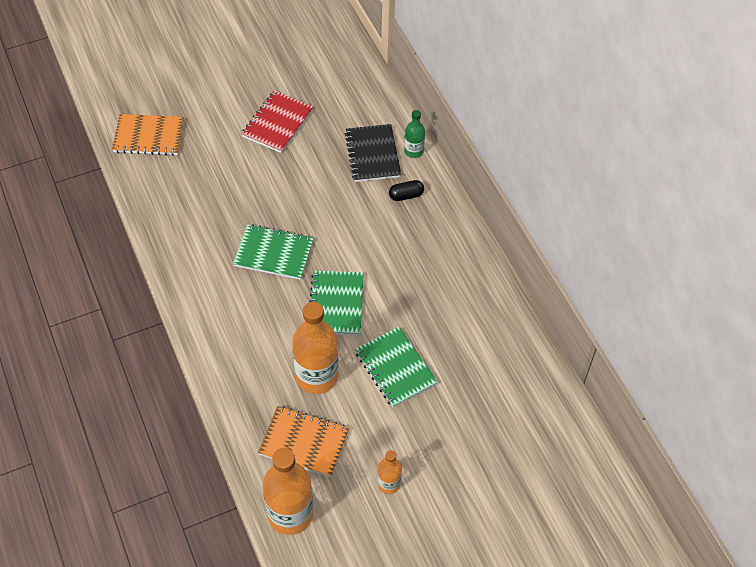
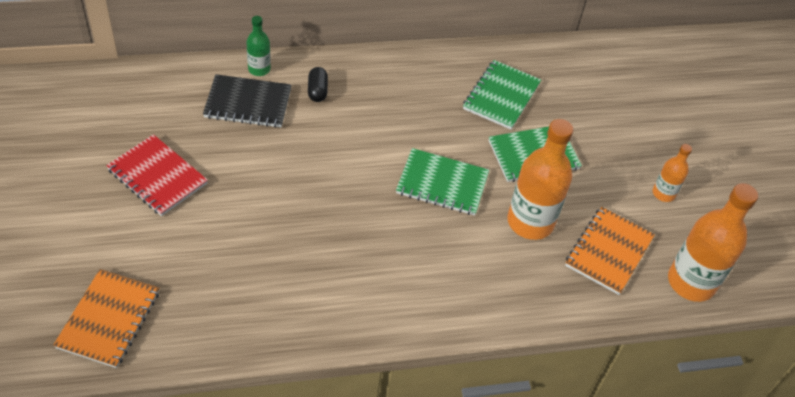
camera: 80 degrees left, 5 degrees down
green notebook [233,224,314,280] -> green notebook moved to [463,60,541,129]

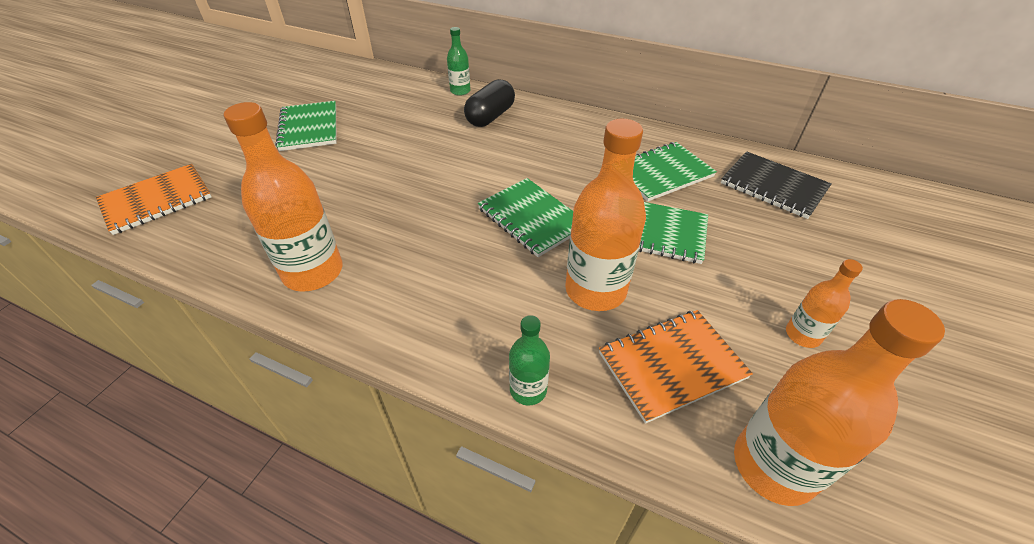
camera: 40 degrees right, 5 degrees down
red notebook [106,134,208,216] -> green notebook [275,101,337,151]
black notebook [203,74,292,128] -> black notebook moved to [721,151,832,219]
black capsule [308,67,328,102] -> black capsule [464,79,515,127], size x1.64
none -> orange bottle [224,102,343,292]
none -> green bottle [509,315,550,405]

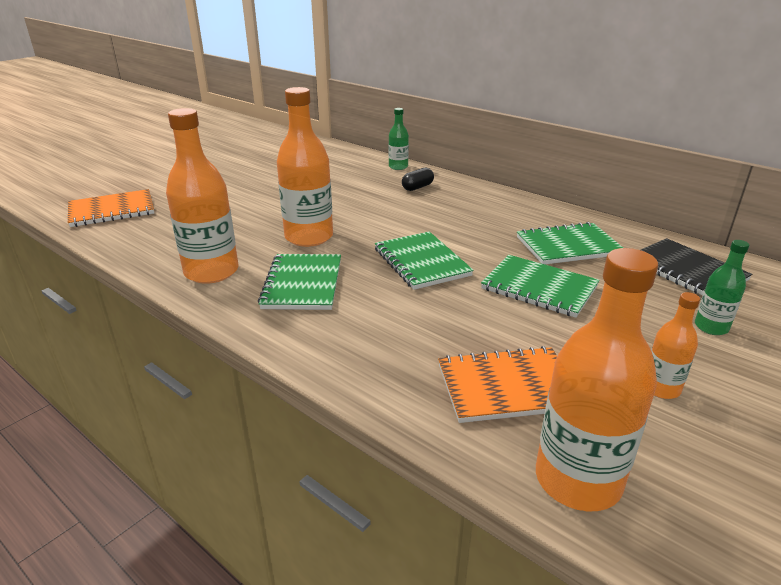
camera: 15 degrees right, 15 degrees down
green notebook [275,101,337,151] -> green notebook moved to [258,254,341,310]
black capsule [464,79,515,127] -> black capsule [402,168,434,191], size x0.61
green bottle [509,315,550,405] -> green bottle moved to [695,240,750,335]
orange bottle [565,119,646,311] -> orange bottle moved to [277,87,333,247]

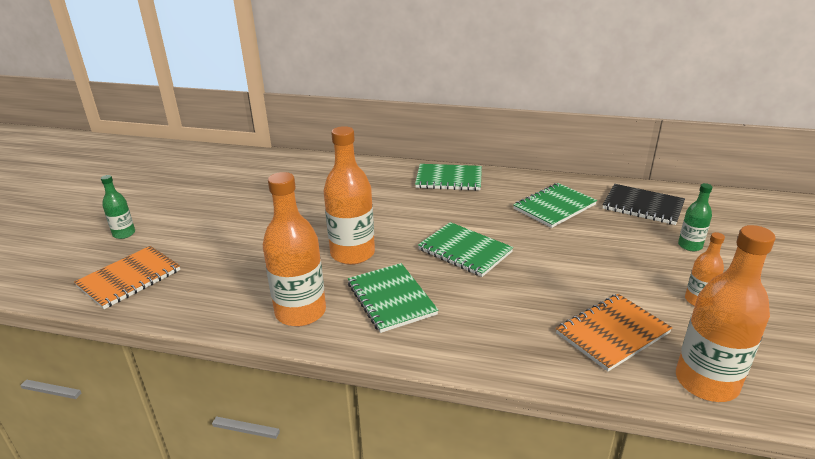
camera: 25 degrees left, 0 degrees up
green bottle [389,108,409,170] -> green bottle moved to [101,175,135,239]
black capsule [402,168,434,191] -> none
green notebook [481,255,600,318] -> green notebook moved to [415,164,482,191]

